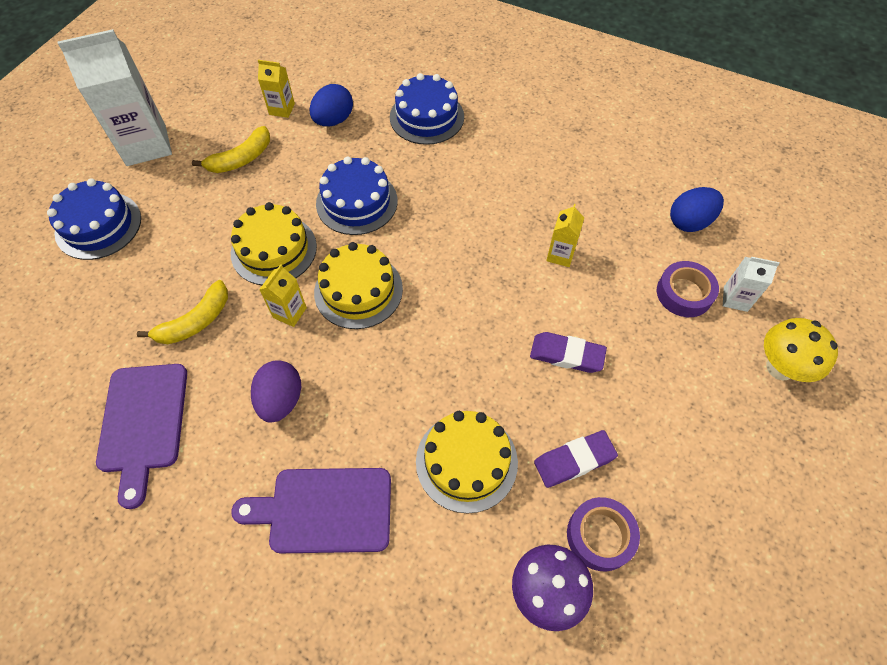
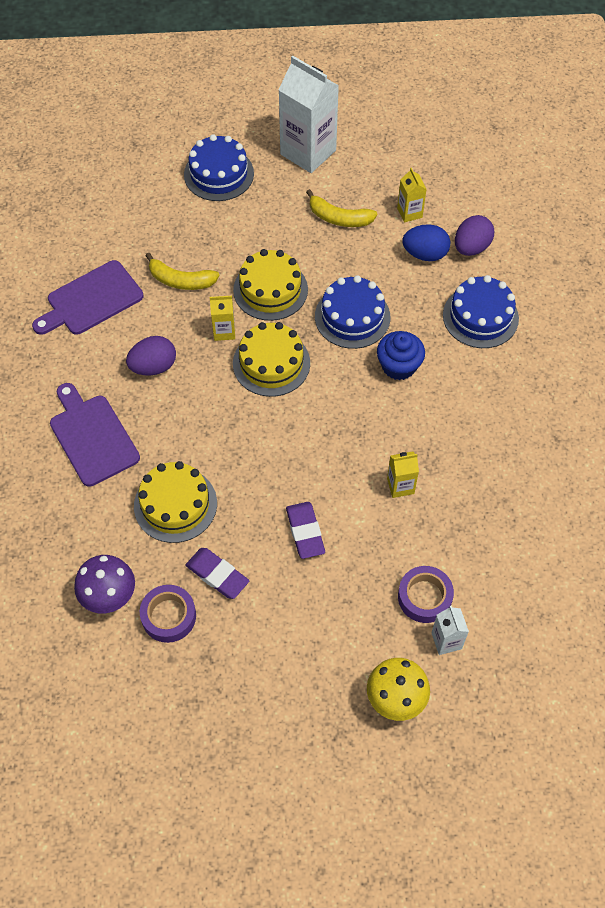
camera: 60 degrees right, 0 degrees up
blue egg [670,187,724,232] -> none
none -> blue cupcake [377,331,425,380]
none -> purple egg [455,215,494,256]

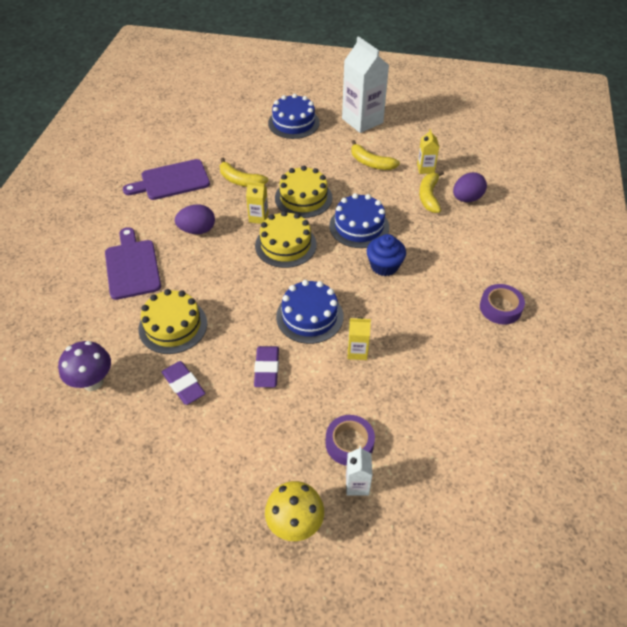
camera: 15 degrees right, 10 degrees down
purple tape [140,585,196,643] -> purple tape moved to [480,284,525,325]
blue egg [402,224,450,261] -> yellow banana [419,171,444,213]
blue cake [443,275,519,348] -> blue cake moved to [276,280,343,344]

